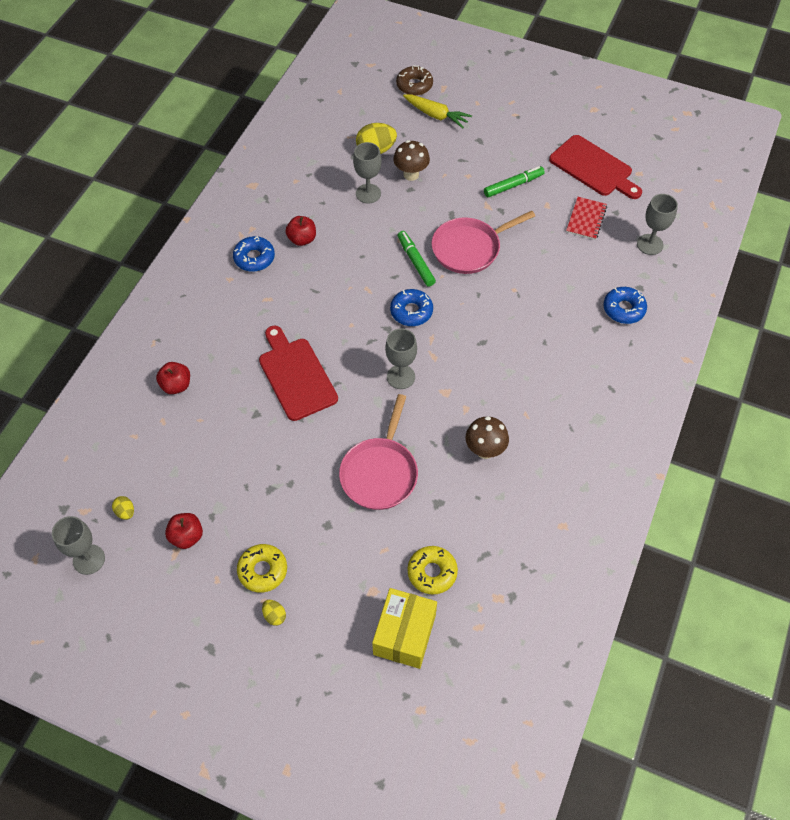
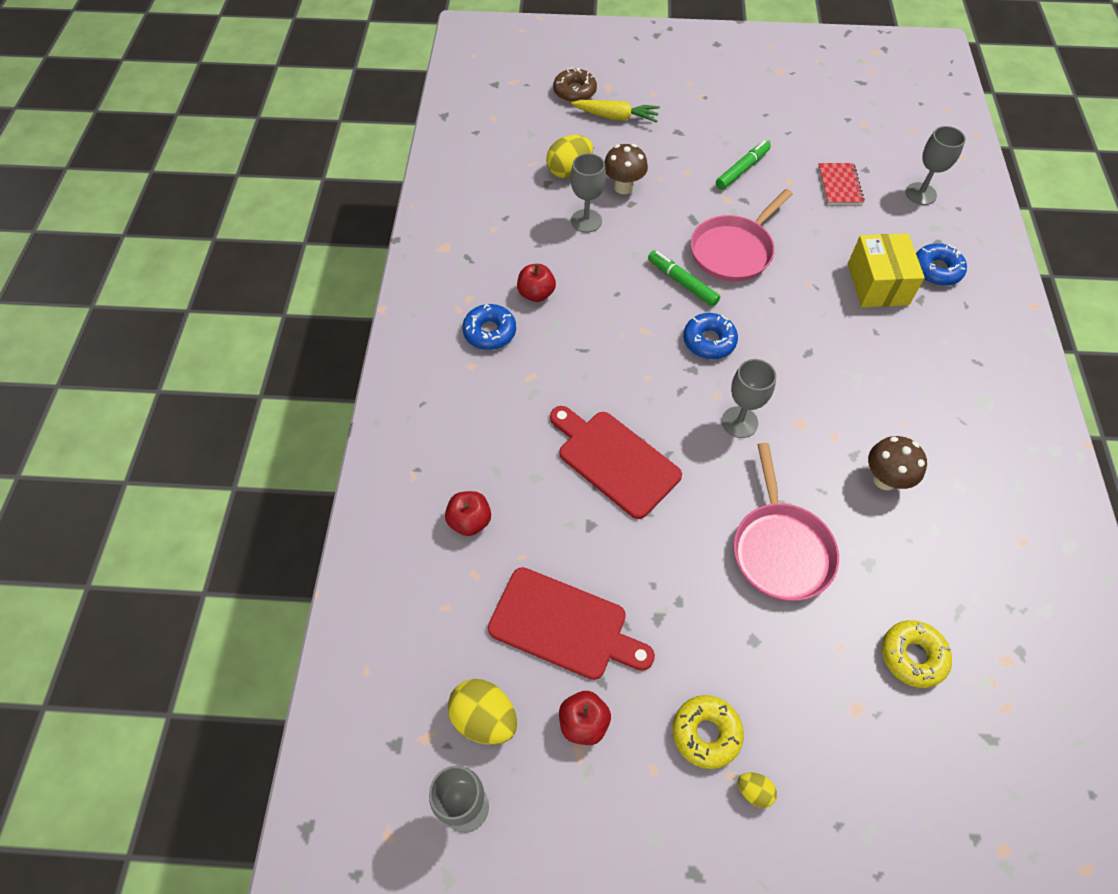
camera: 20 degrees left, 0 degrees up
yellow egg [112,496,134,520] -> yellow egg [448,679,517,745], size x1.95
yellow box [372,588,437,669] -> yellow box moved to [848,233,925,307]
red cutting board [549,135,642,199] -> red cutting board moved to [488,567,655,680]

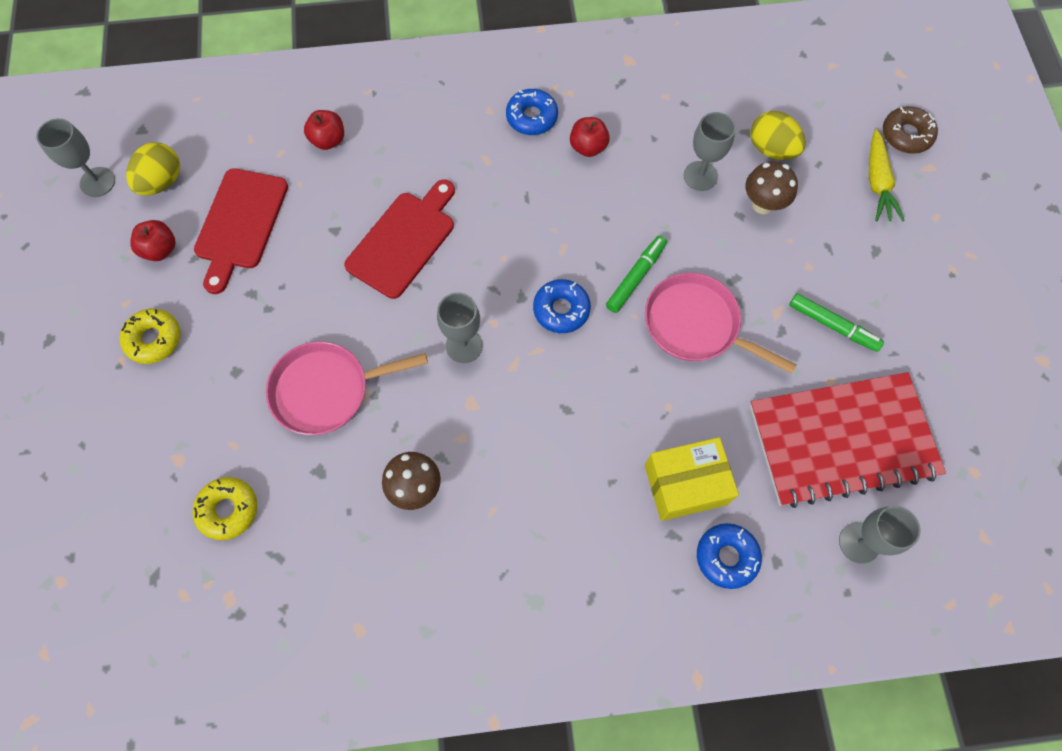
camera: 80 degrees right, 10 degrees up
yellow egg [738,773,777,808] -> none
red notebook [818,163,865,205] -> red notebook [750,372,946,508], size x2.35

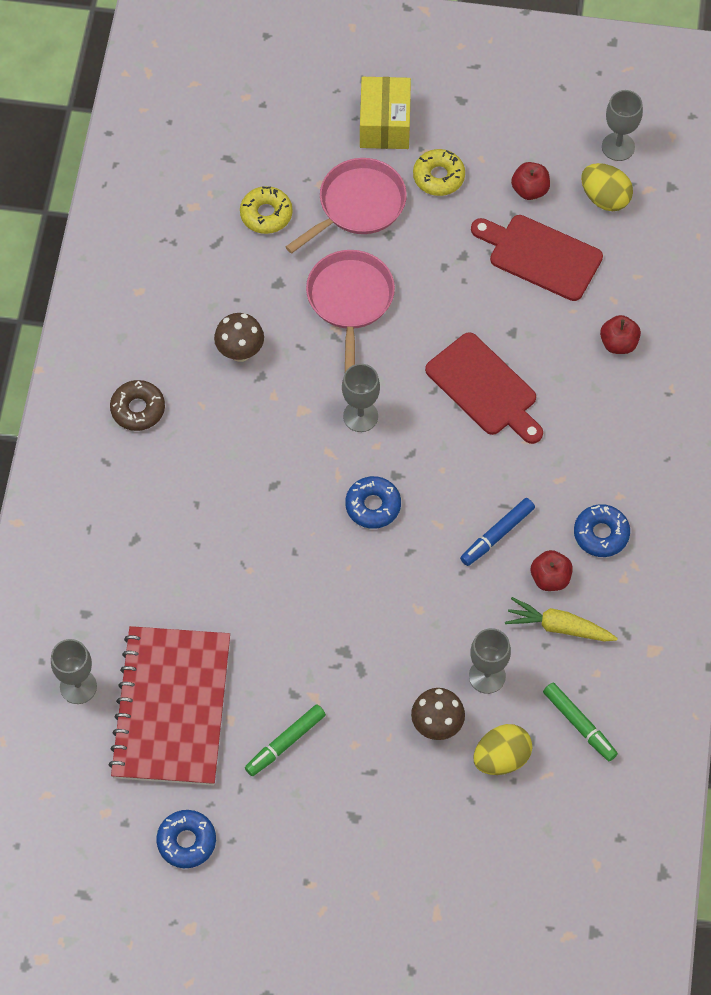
camera: 105 degrees right, 5 degrees down
green marker [606,235,667,313] -> green marker moved to [543,683,618,761]
pink pan [645,273,797,374] -> pink pan moved to [286,158,407,254]
yellow box [645,437,739,521] -> yellow box moved to [360,77,411,149]
blue donut [697,523,762,589] -> blue donut moved to [156,810,216,868]
yellow carrot [869,129,905,221] -> yellow carrot moved to [505,597,618,642]
brown donut [883,106,938,154] -> brown donut moved to [110,380,165,431]
none -> blue marker [460,498,535,566]

